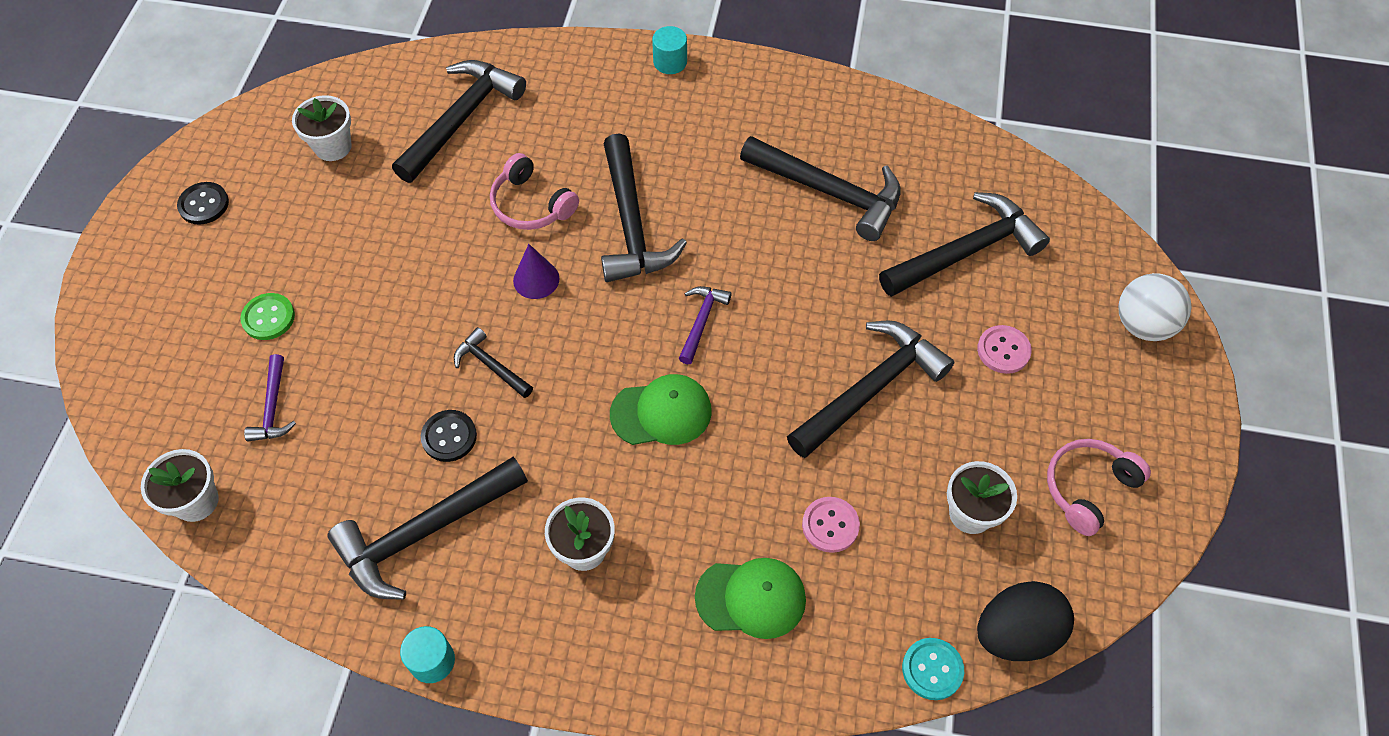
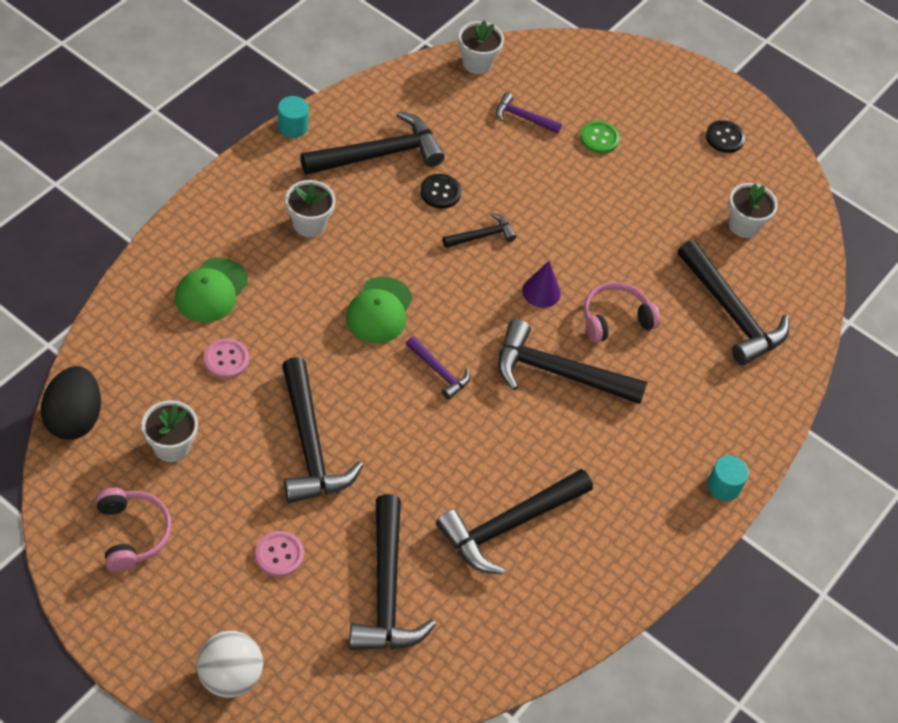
camera: 110 degrees right, 5 degrees down
black hammer [327,457,528,600] -> black hammer turned 75 degrees clockwise [300,111,445,175]
turquoise button [902,638,964,700] -> none

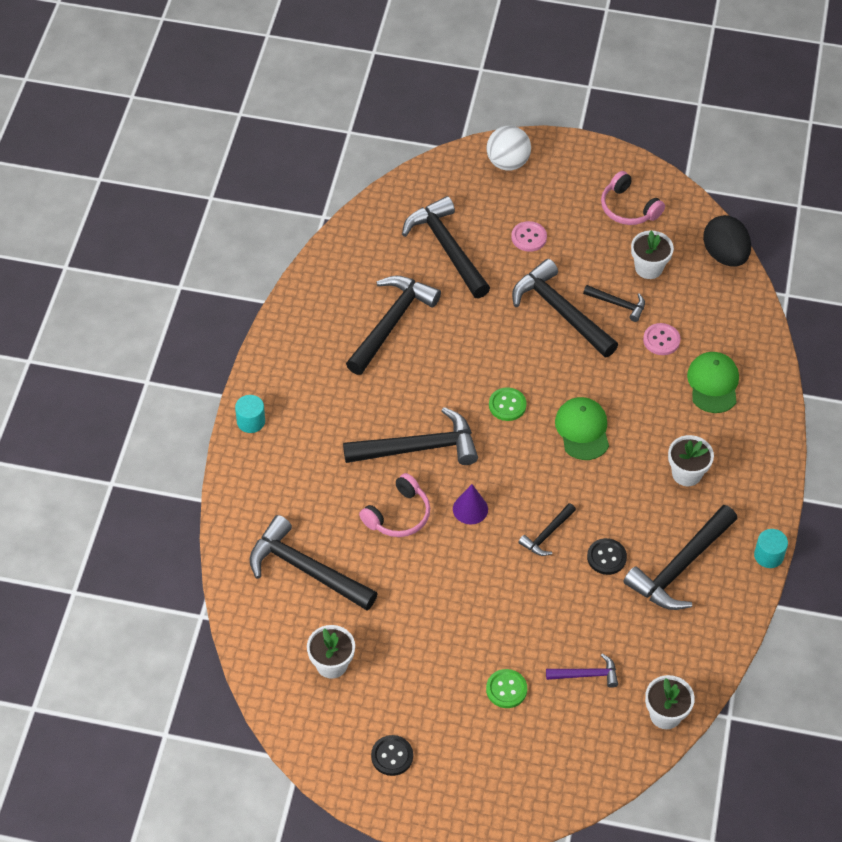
camera: 160 degrees right, 0 degrees up
purple hammer [406,336,470,399] -> green button [489,388,527,421]
none -> black hammer [583,285,645,322]

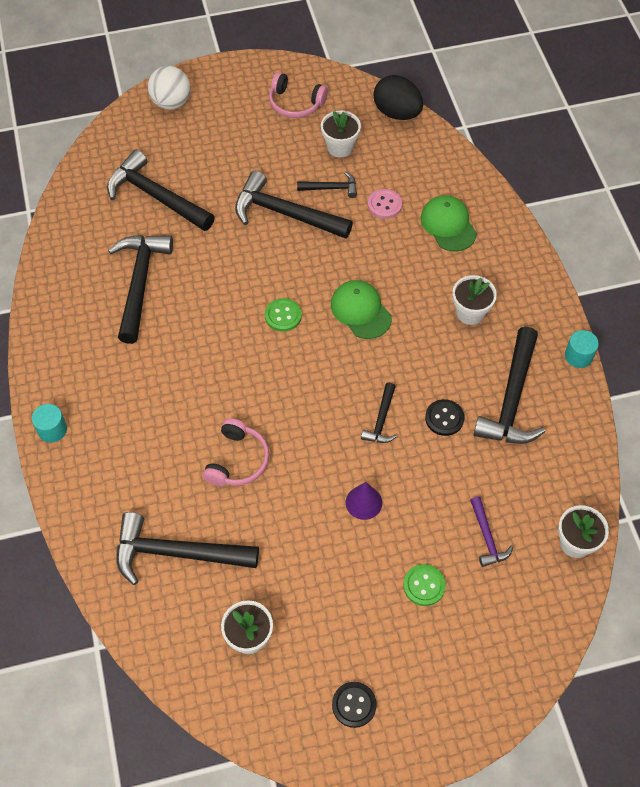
camera: 25 degrees left, 5 degrees up
black hammer [343,407,478,465] -> none
purple cone [453,484,488,525] -> purple cone moved to [346,482,382,520]
pink button [511,221,547,252] -> none
purple hammer [546,654,618,688] -> purple hammer turned 105 degrees clockwise [470,497,513,567]

